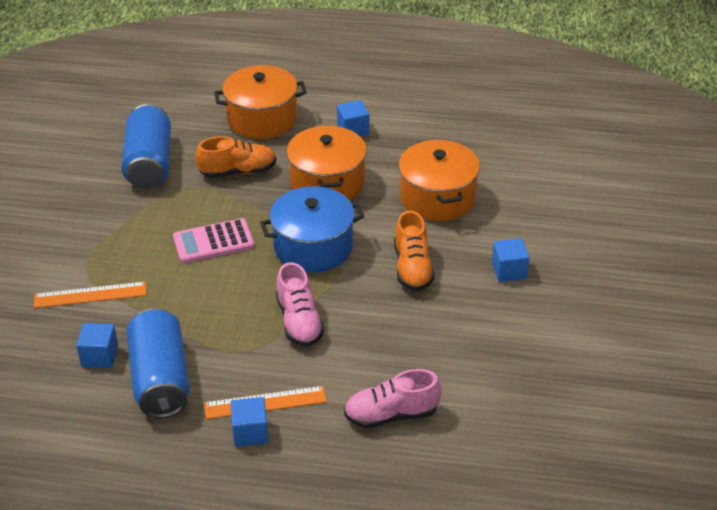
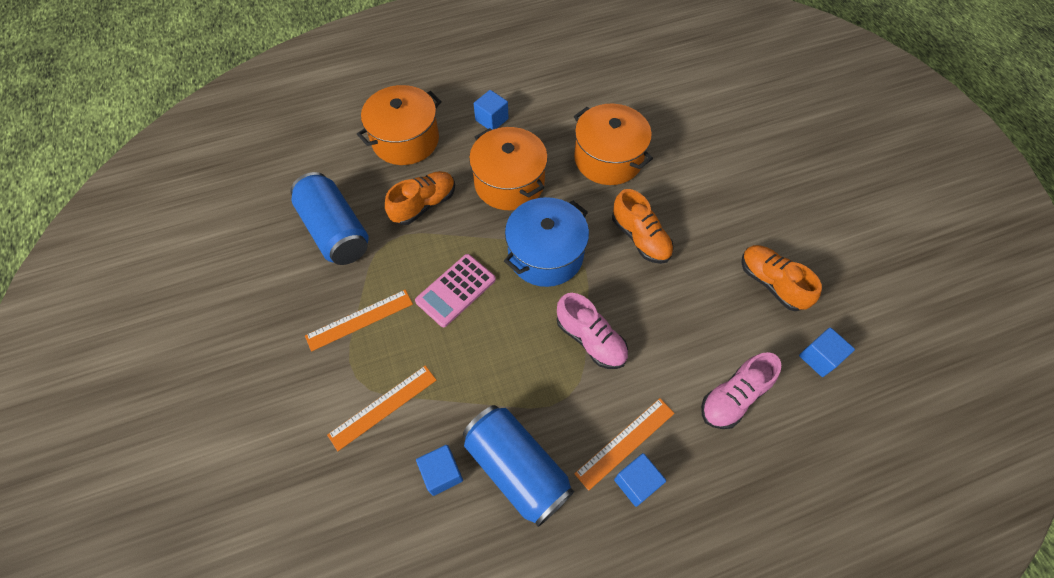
camera: 30 degrees left, 20 degrees up
blue cube [492,238,530,282] -> blue cube moved to [799,327,855,377]
none -> orange ruler [305,290,413,352]
none -> orange shoe [741,245,822,311]

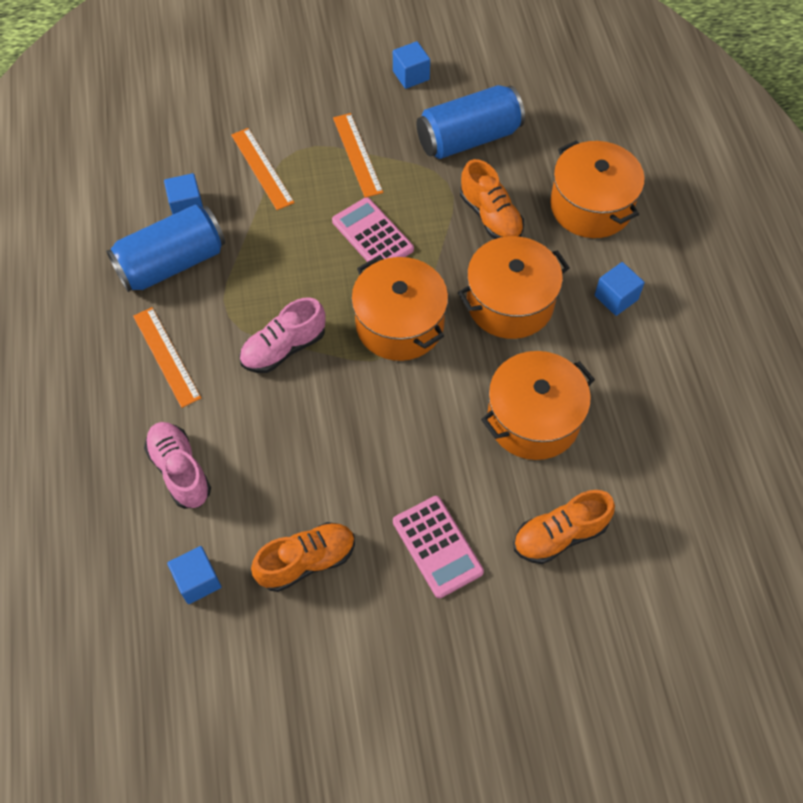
camera: 100 degrees right, 0 degrees up
blue pot [504,197,589,287] -> orange pot [351,257,448,361]
orange shoe [612,189,674,264] -> orange shoe moved to [513,490,615,564]
blue cube [614,453,666,507] -> blue cube moved to [393,41,430,89]
none -> pink calculator [393,496,484,598]

